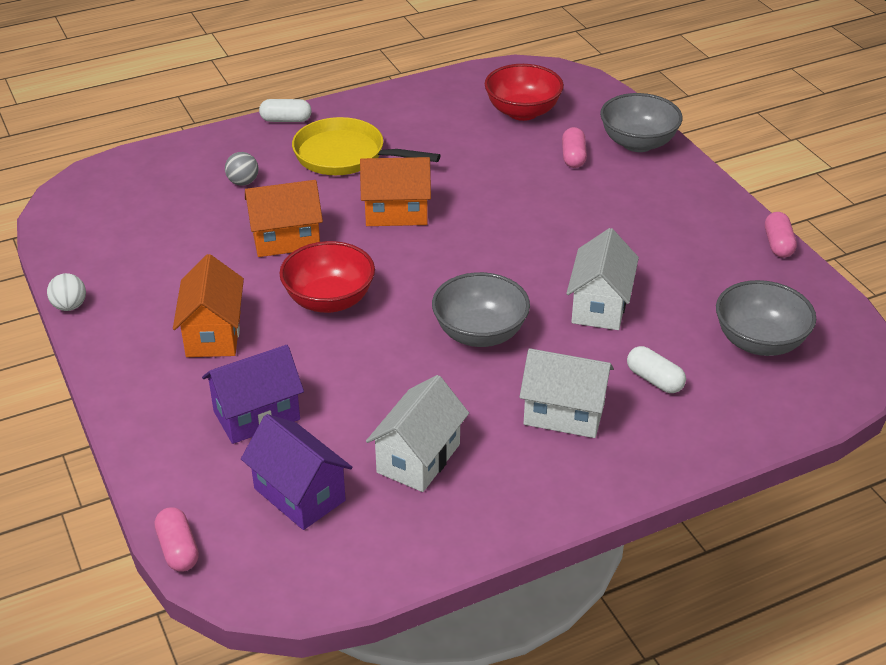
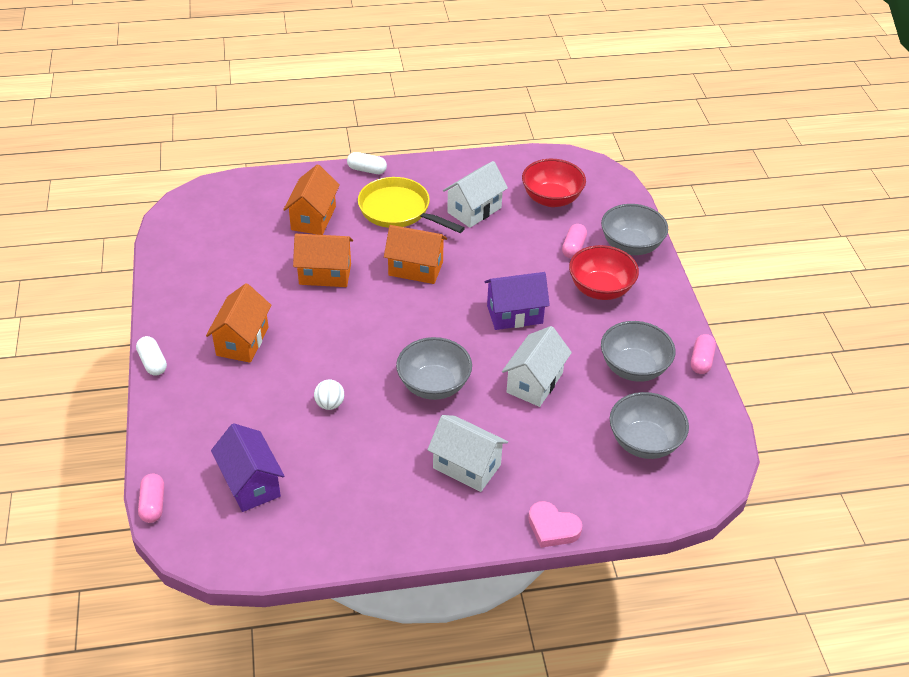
camera: 15 degrees right, 5 degrees up
white ball [47,273,86,311] -> white ball moved to [314,379,344,410]
purple house [202,345,304,444] -> purple house moved to [484,272,550,330]
grey ball [225,152,259,186] -> orange house [283,164,340,235]
red bowl [279,241,375,313] -> red bowl moved to [569,245,639,300]
white house [366,375,469,492] -> white house moved to [443,161,508,228]
white capsule [627,346,686,393] -> white capsule moved to [136,336,167,376]
none -> pink heart [528,501,582,548]
none -> grey bowl [601,321,676,382]

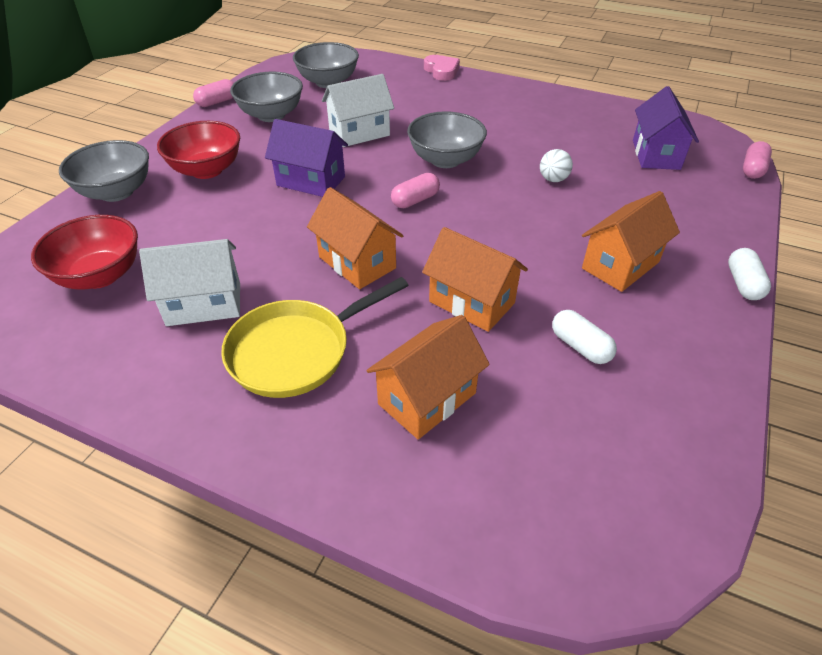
camera: 145 degrees left, 0 degrees up
white capsule [347,152,387,174] -> white capsule moved to [552,310,617,364]
yellow pan [358,177,465,233] -> yellow pan turned 75 degrees clockwise [221,277,409,398]
white house [427,415,508,492] -> none
pink capsule [562,224,587,258] -> pink capsule moved to [391,173,440,208]

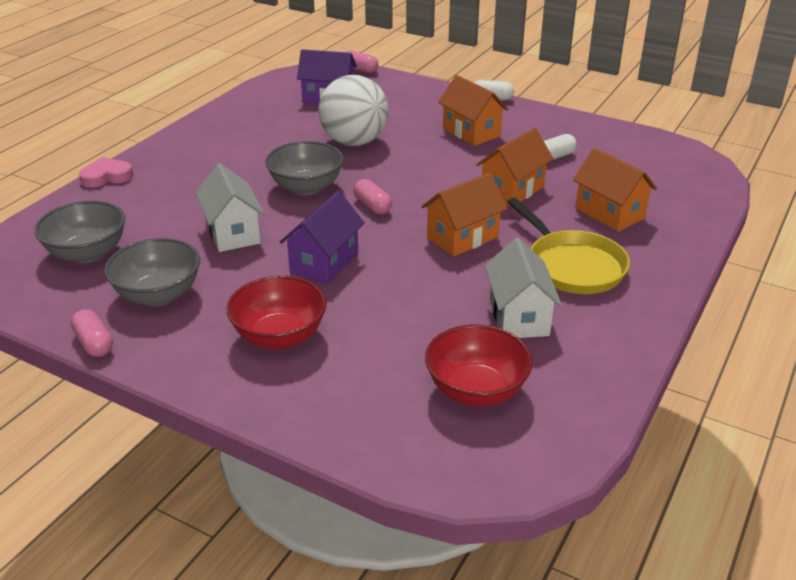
camera: 85 degrees left, 10 degrees down
grey bowl [59,140,149,202] -> none
white ball [540,149,573,182] -> white ball [318,75,389,146], size x2.45

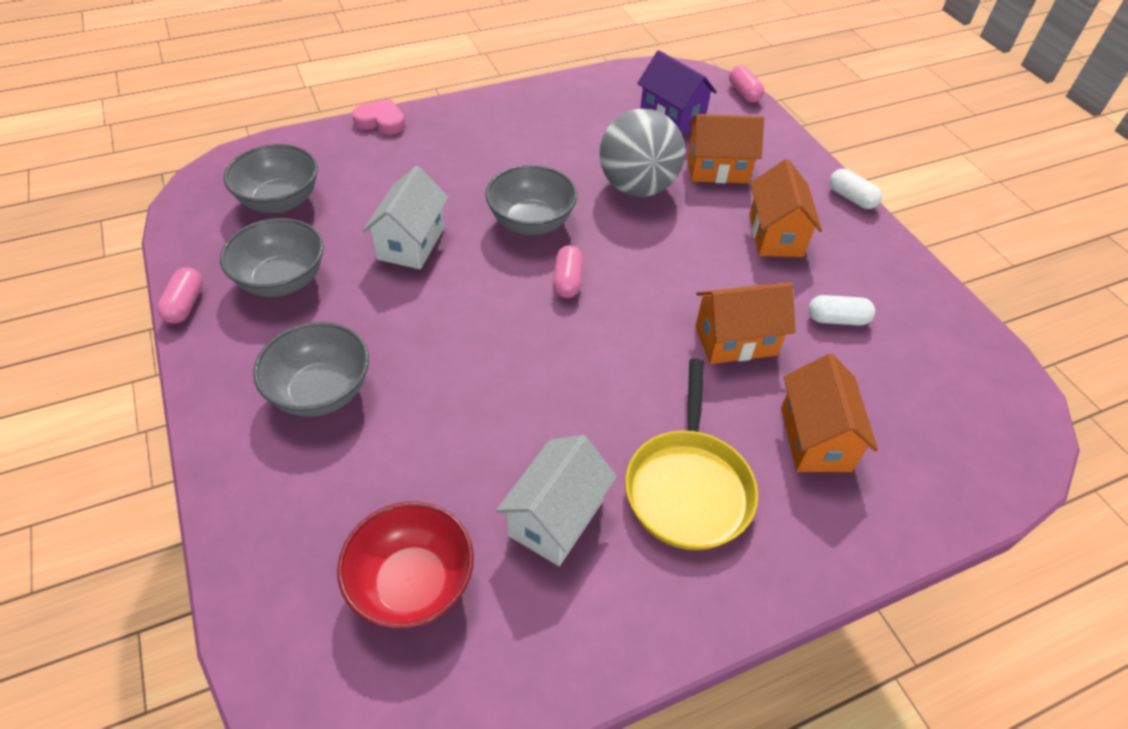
camera: 35 degrees right, 15 degrees up
red bowl [226,276,327,349] -> grey bowl [253,322,369,417]
purple house [280,191,365,284] -> none
white ball [318,75,389,146] -> grey ball [599,109,685,197]
orange house [421,173,508,257] -> orange house moved to [688,114,764,183]

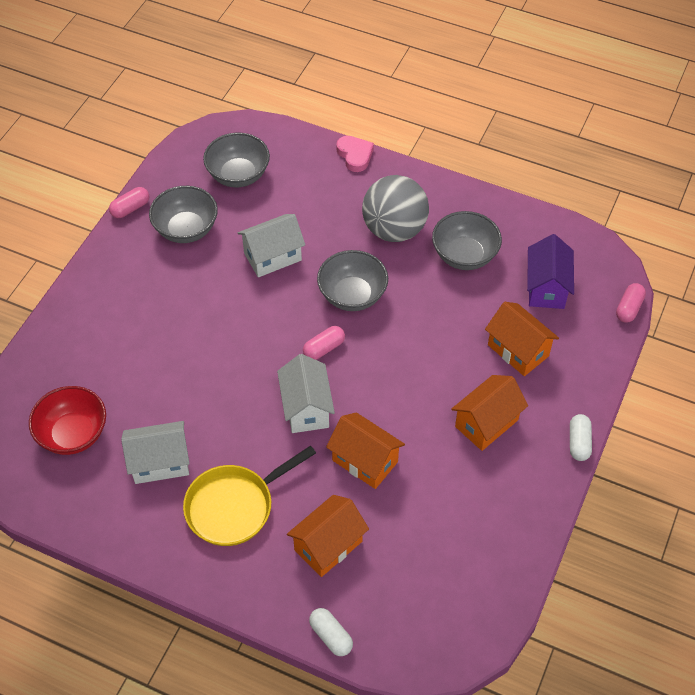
camera: 50 degrees right, 5 degrees up
grey bowl [253,322,369,417] -> grey bowl moved to [432,211,502,270]
grey ball [599,109,685,197] -> grey ball moved to [362,175,429,242]
white capsule [808,295,875,325] -> white capsule moved to [309,608,353,656]
none -> white house [277,354,335,433]

